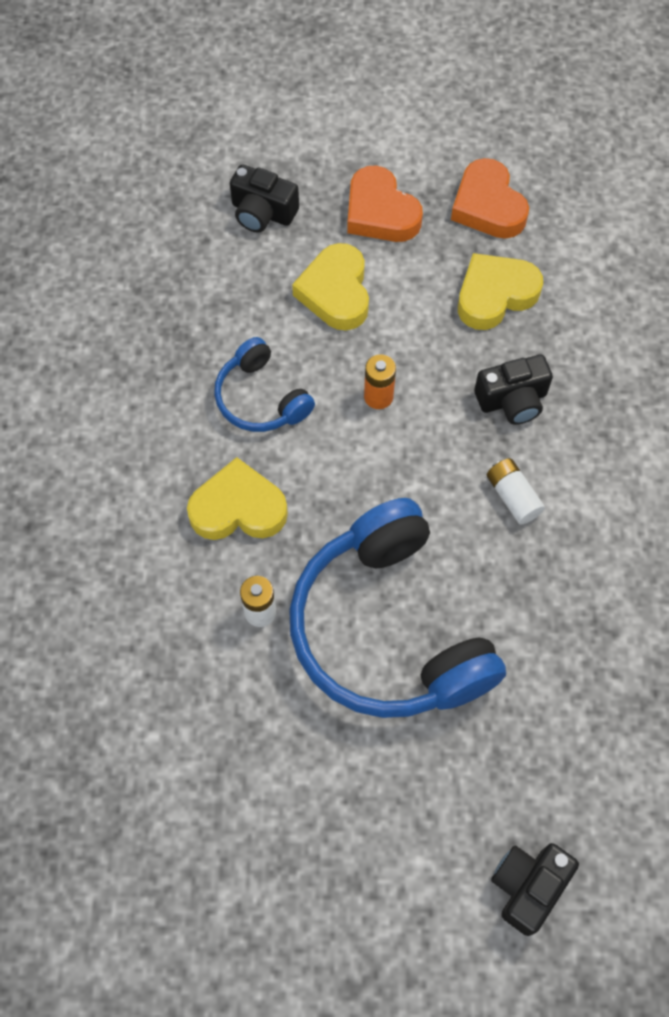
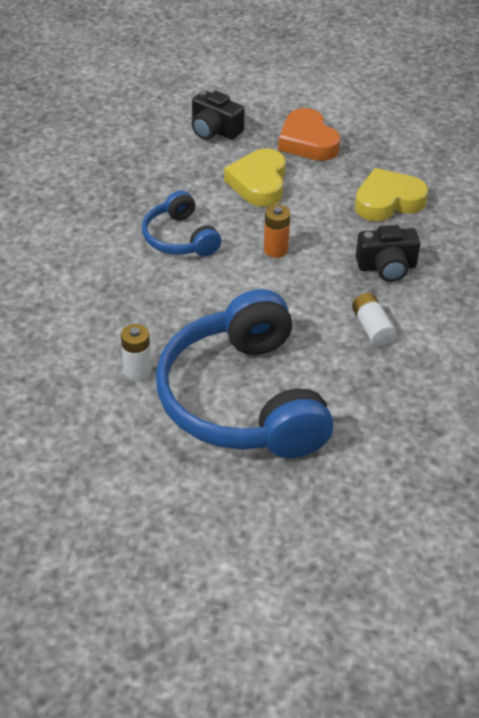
camera: 10 degrees right, 20 degrees down
yellow heart [187,457,288,540] -> none
orange heart [451,158,529,239] -> none
black camera [491,843,579,936] -> none

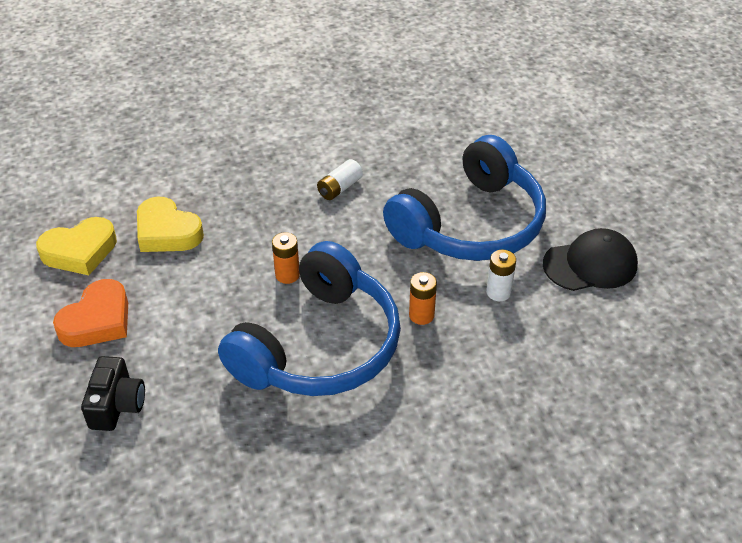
camera: 120 degrees left, 0 degrees up
blue headphones [142,190,221,256] -> blue headphones [218,241,401,396], size x2.00
yellow heart [224,148,286,207] -> yellow heart moved to [36,217,117,275]
black camera [356,225,420,282] -> none
none -> orange battery [409,272,437,325]
none -> black cap [543,228,638,291]

